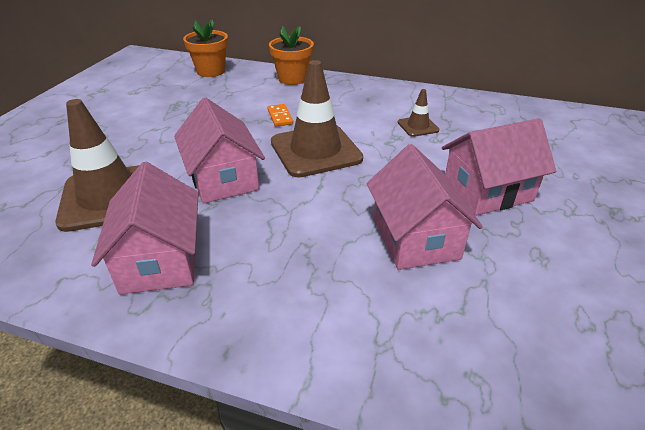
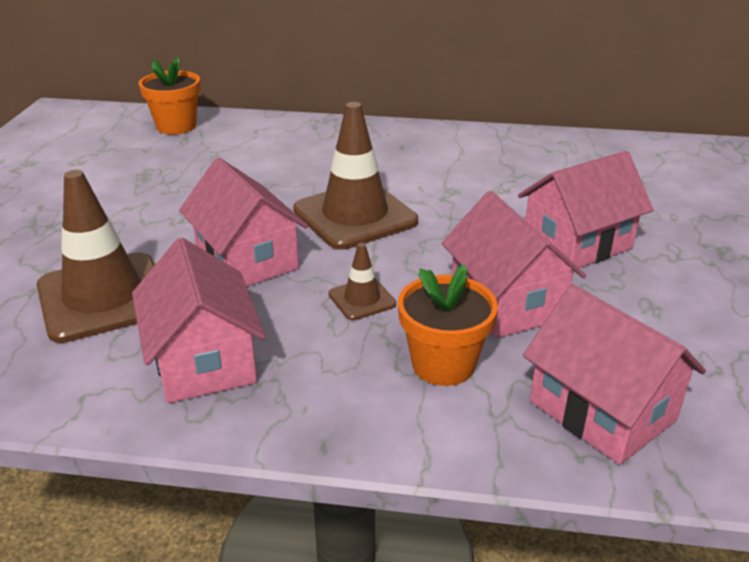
camera: 10 degrees left, 5 degrees down
orange domino [267,104,293,127] -> none
orange flower pot [269,26,314,85] -> orange flower pot moved to [398,264,498,386]
brown traffic cone [398,89,439,137] -> brown traffic cone moved to [328,243,396,320]
none -> pink house [523,284,706,465]

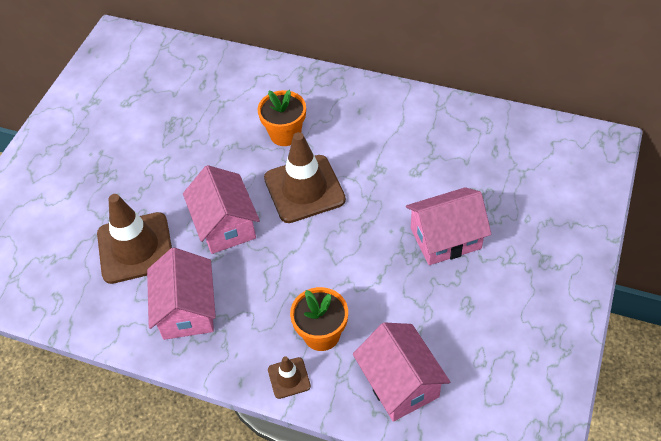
camera: 15 degrees right, 20 degrees up
orange flower pot [139,57,201,135] -> orange flower pot moved to [258,90,306,146]
brown traffic cone [328,243,396,320] -> brown traffic cone moved to [268,356,311,399]
pink house [442,191,586,338] -> none

